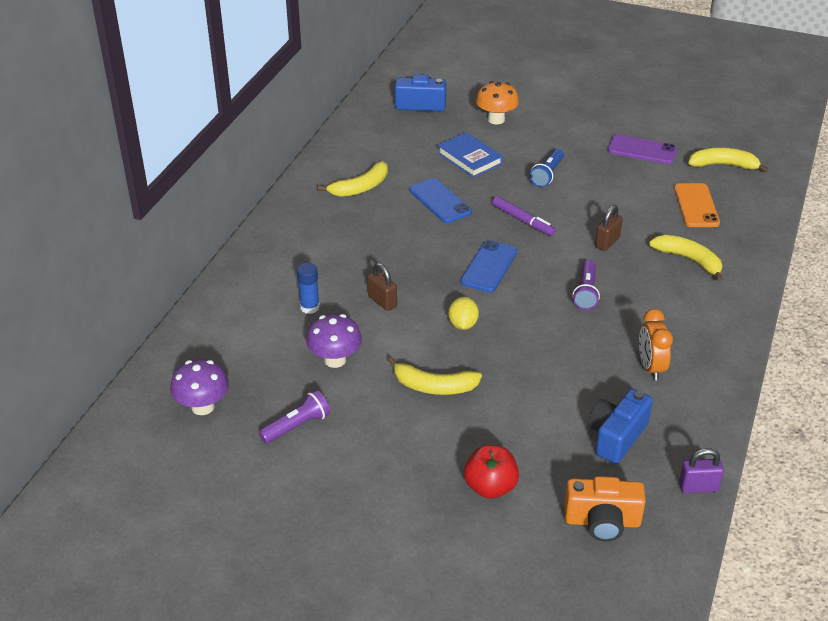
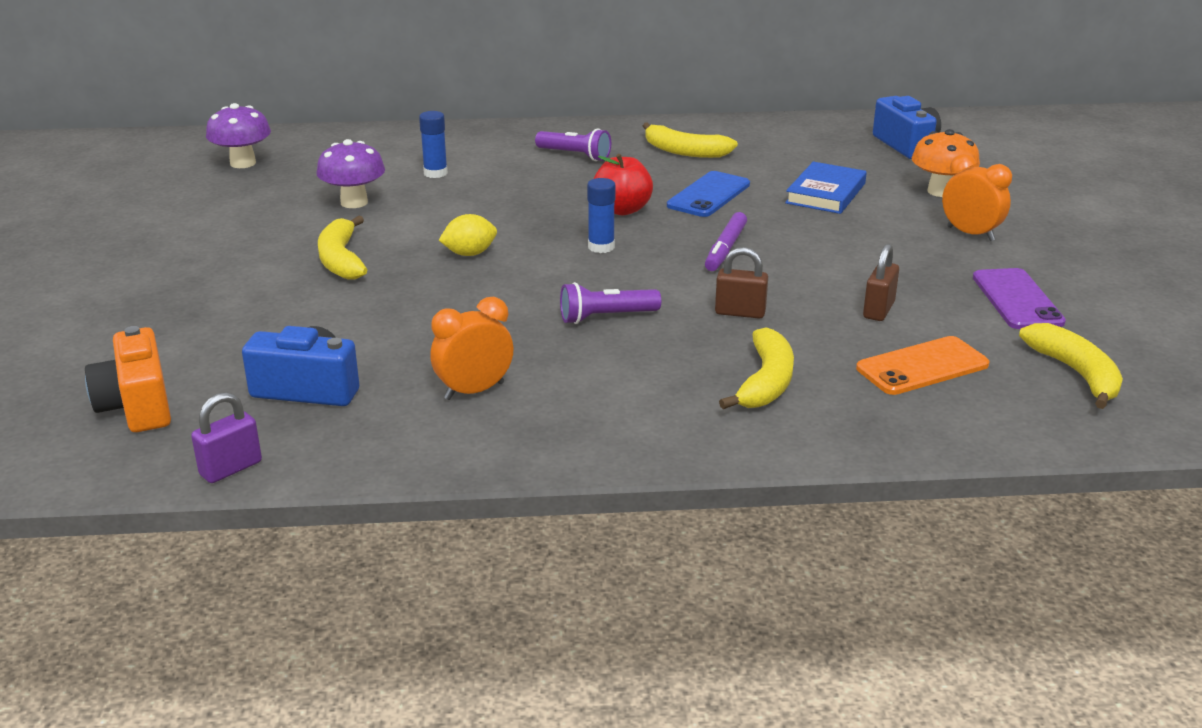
camera: 65 degrees right, 10 degrees down
purple flashlight [259,390,330,444] -> purple flashlight moved to [535,128,611,161]
brown padlock [367,263,397,311] -> brown padlock moved to [863,244,899,321]
blue phone [460,240,517,293] -> blue glue stick [587,178,616,253]
red apple [464,445,519,499] -> red apple moved to [594,154,653,215]
blue flashlight [529,149,564,187] -> none
purple padlock [679,448,724,493] -> purple padlock turned 75 degrees clockwise [191,392,262,483]
none -> orange clock [942,154,1012,241]

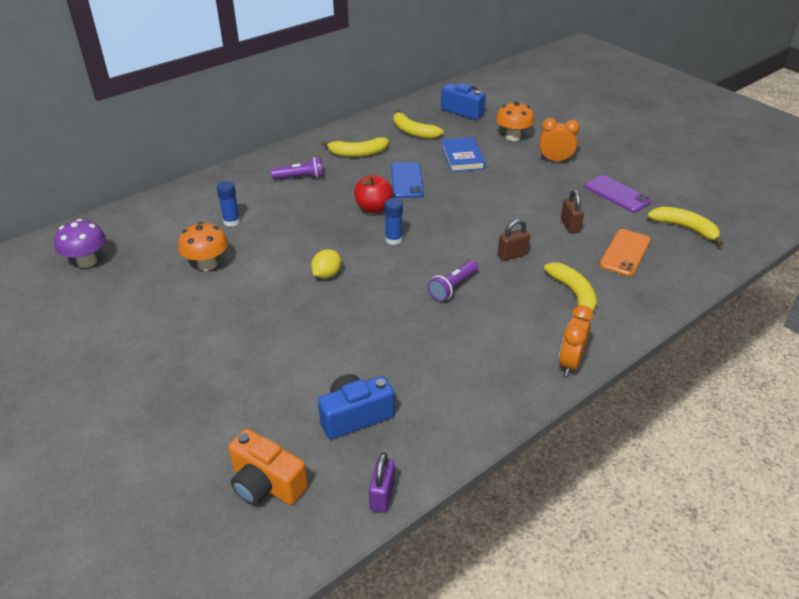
camera: 35 degrees left, 10 degrees up
purple mushroom [316,139,385,208] -> orange mushroom [178,222,228,271]
yellow banana [318,216,367,279] -> yellow banana moved to [394,109,443,139]
orange clock [430,297,513,400] -> orange clock moved to [559,305,593,376]
purple marker [705,212,747,271] -> none

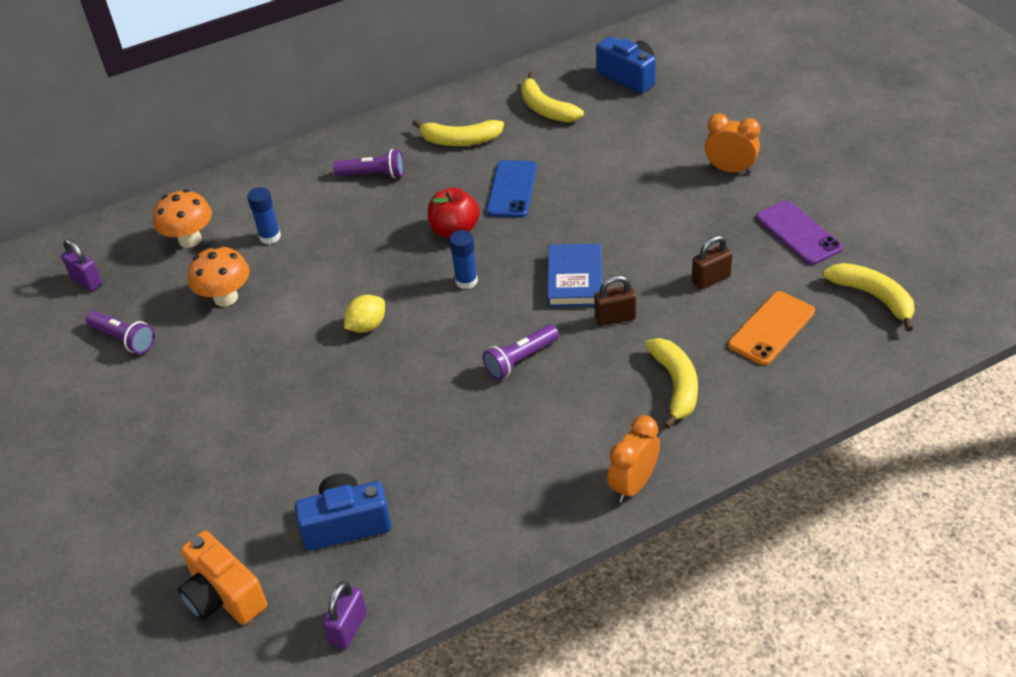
camera: 15 degrees right, 5 degrees up
purple mushroom [54,219,106,268] -> purple padlock [61,239,102,291]
blue book [441,137,486,172] -> blue book moved to [547,243,602,307]
orange mushroom [496,101,534,141] -> orange mushroom moved to [153,189,212,248]
brown padlock [561,190,584,234] -> brown padlock turned 60 degrees clockwise [692,235,733,290]
none -> purple flashlight [86,311,155,354]

